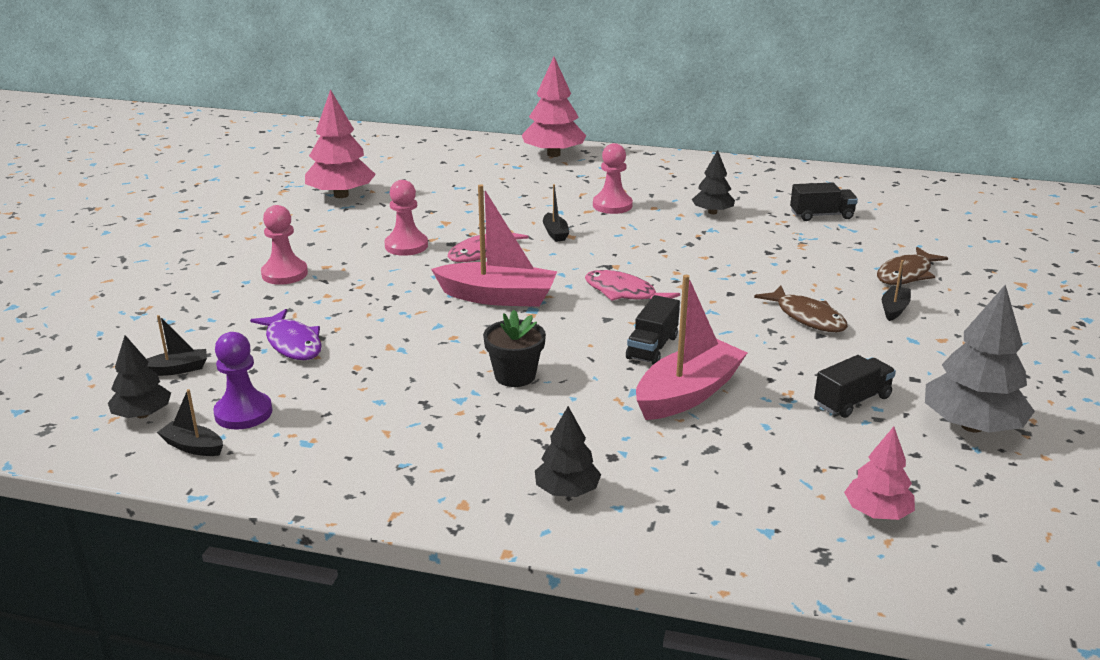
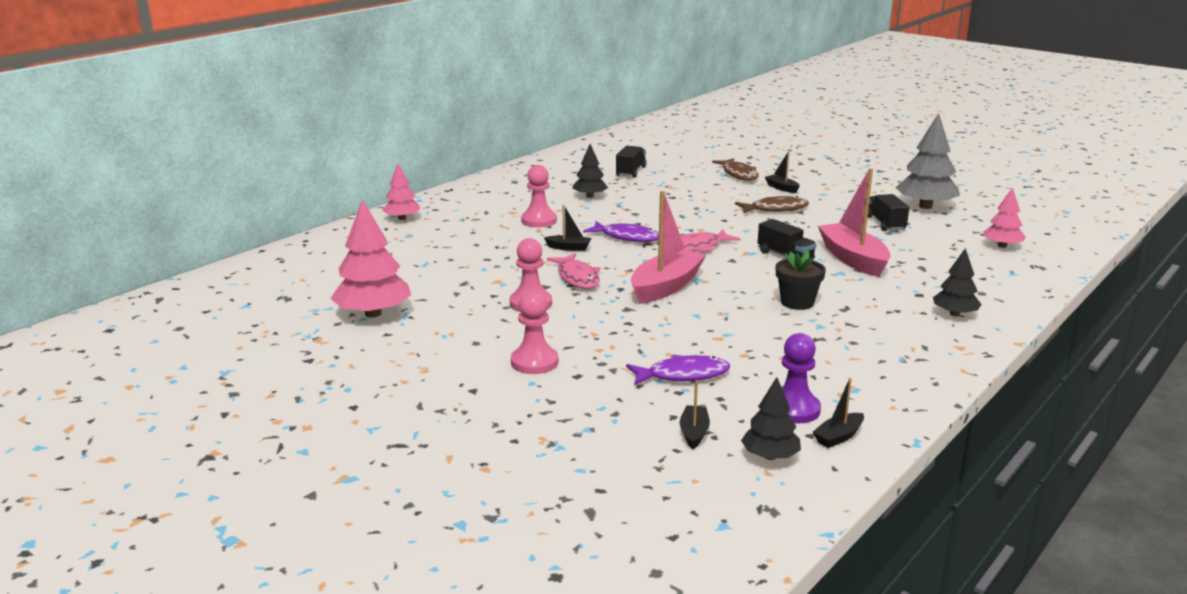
camera: 65 degrees left, 5 degrees down
pink tree [522,57,586,157] -> pink tree [382,164,420,220], size x0.59
none -> purple fish [583,221,659,242]

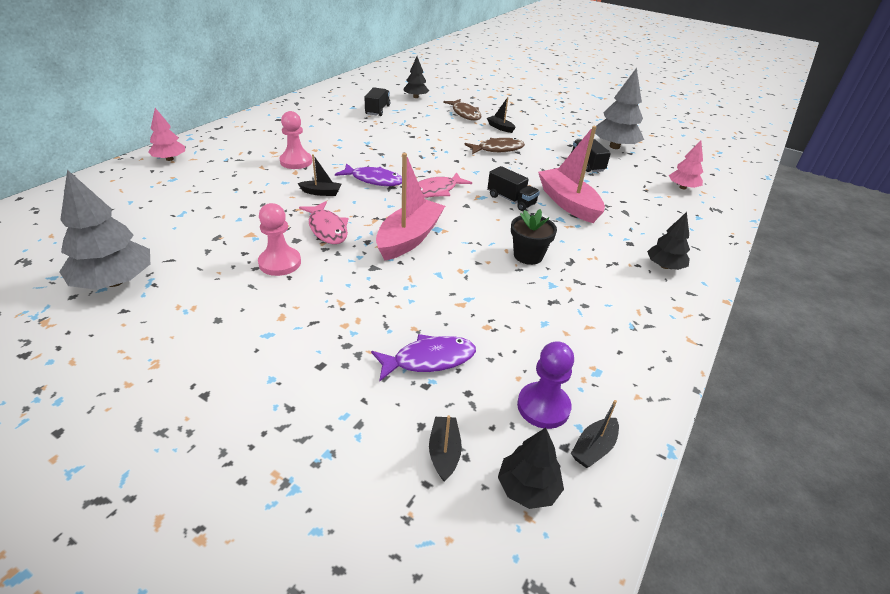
camera: 10 degrees left, 15 degrees up
pink tree [330,199,411,318] -> grey tree [59,170,150,290]
pink pawn [511,291,558,374] -> none
black tree [573,144,608,198] -> black tree moved to [403,57,429,98]

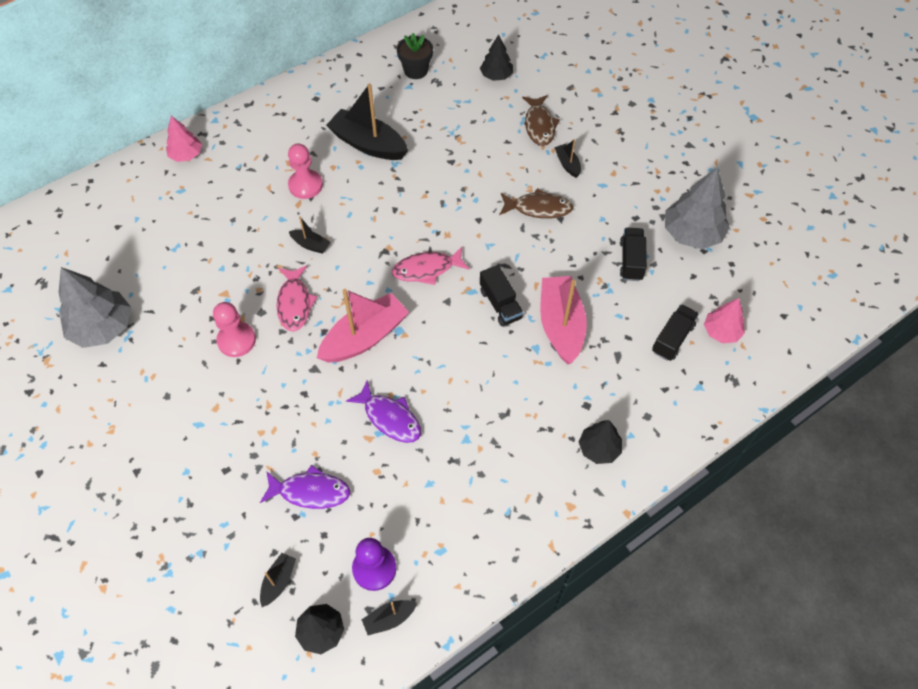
camera: 25 degrees right, 20 degrees up
purple fish [335,163,402,186] -> purple fish moved to [346,380,421,443]
black truck [364,87,390,116] -> black truck moved to [652,304,699,361]
black flower pot [511,209,557,265] -> black flower pot moved to [397,33,433,79]
none -> black boat [326,83,408,160]

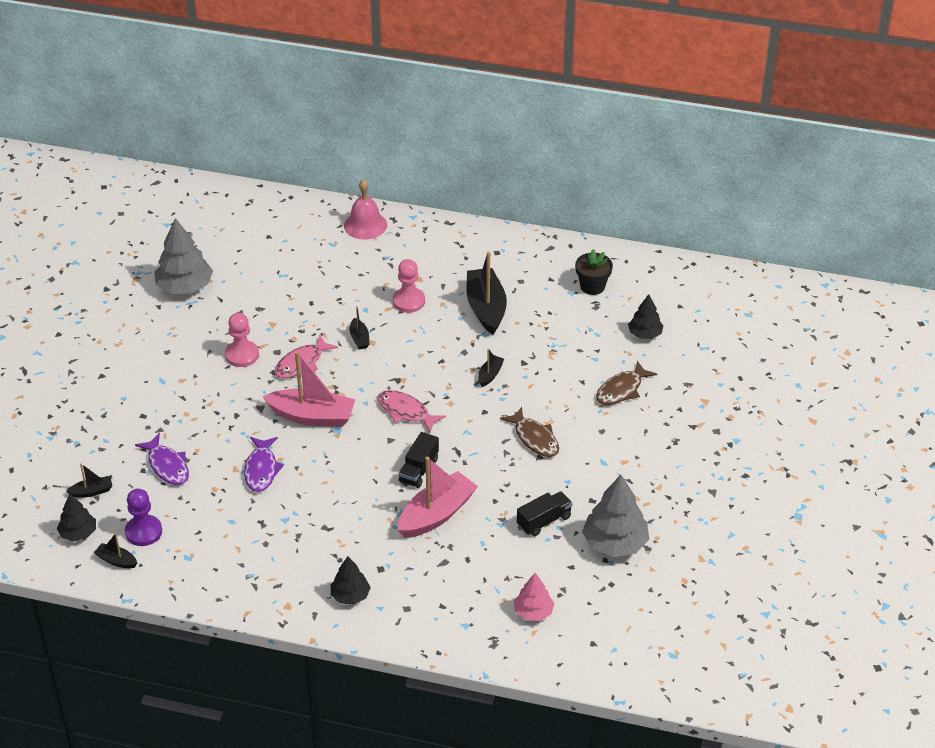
camera: 50 degrees right, 15 degrees down
pink tree [166,116,202,162] -> pink bell [344,179,387,240]
black boat [554,139,581,178] -> black boat moved to [478,348,504,387]
black truck [652,304,699,361] -> none

